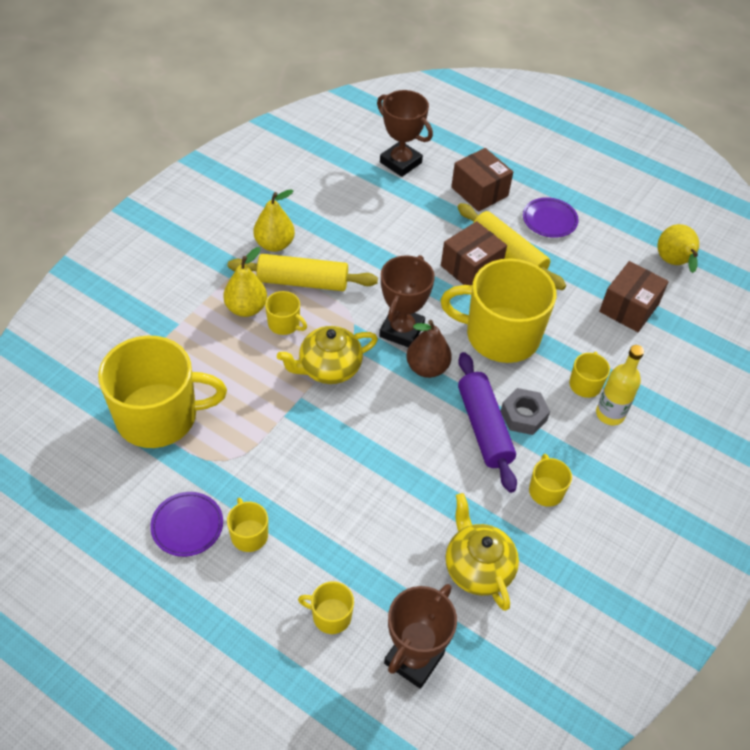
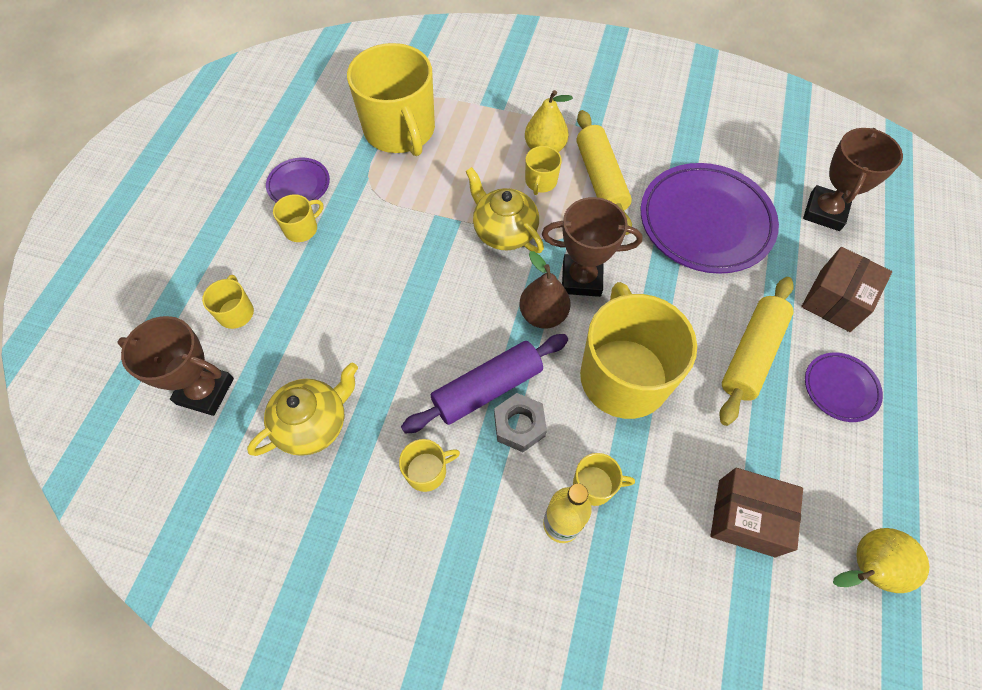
camera: 75 degrees right, 10 degrees up
yellow pear [253,189,295,252] -> none
brown box [441,221,507,285] -> none
none -> purple plate [641,163,779,274]

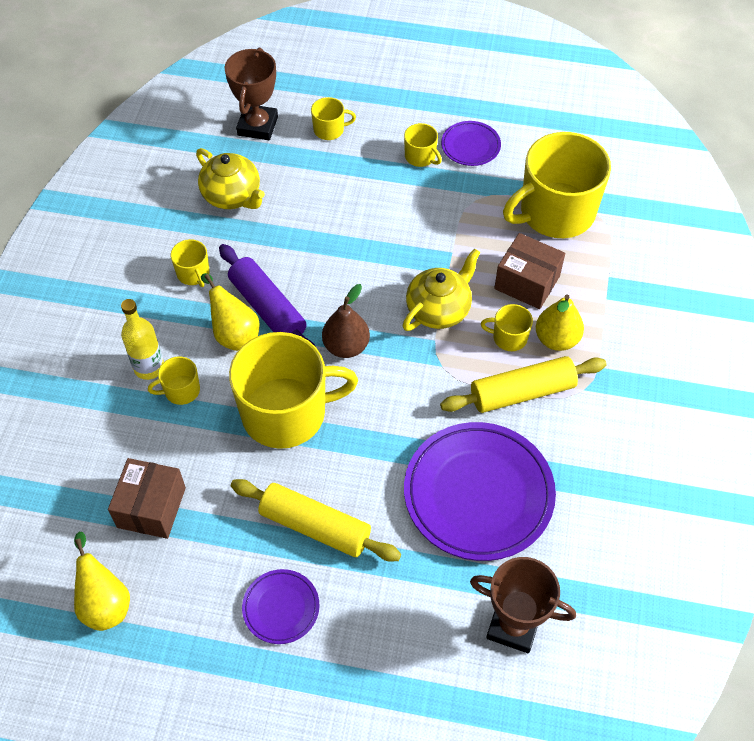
camera: 85 degrees right, 5 degrees down
grey nut [494,393,547,452] -> yellow pear [201,273,259,351]
brown trophy [542,197,643,297] -> none
yellow mug [573,453,635,506] -> yellow mug turned 75 degrees clockwise [148,357,200,405]
brown box [801,247,892,332] -> brown box moved to [494,233,565,309]

